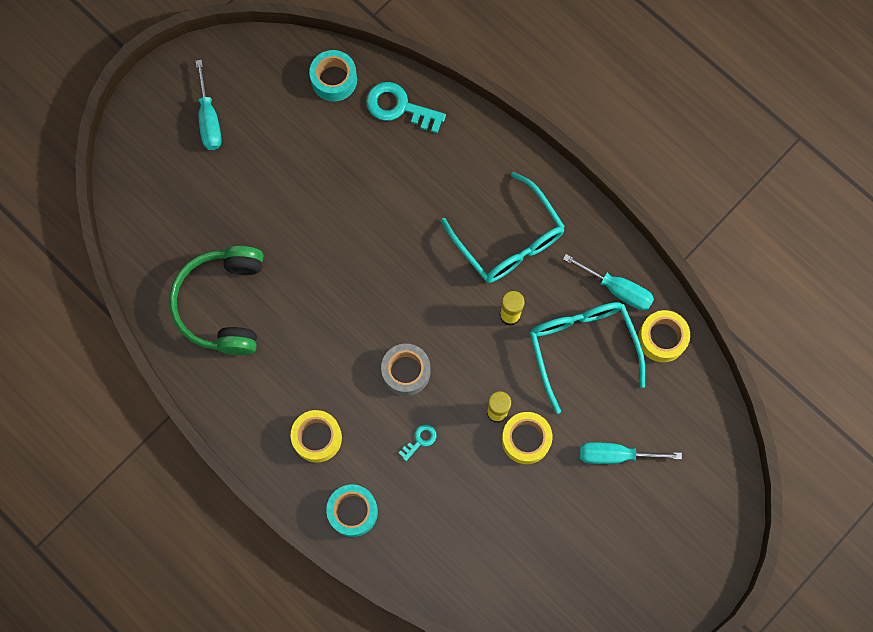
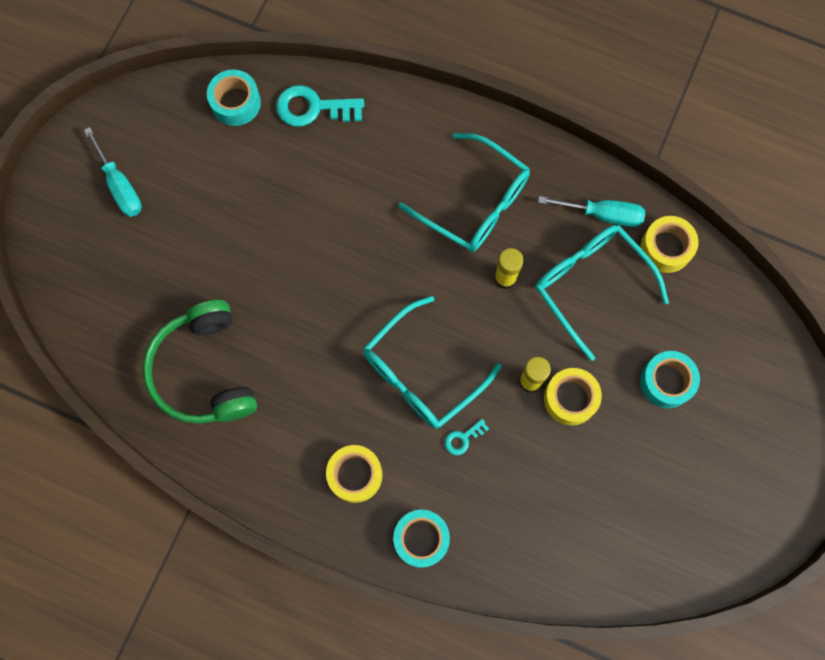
camera: 20 degrees left, 0 degrees up
grey tape [381,344,430,396] -> turquoise glasses [363,296,501,429]
turquoise key [399,424,437,461] -> turquoise key turned 150 degrees counterclockwise [445,419,489,455]
turquoise screwdriver [579,442,682,464] -> turquoise tape [640,351,700,408]

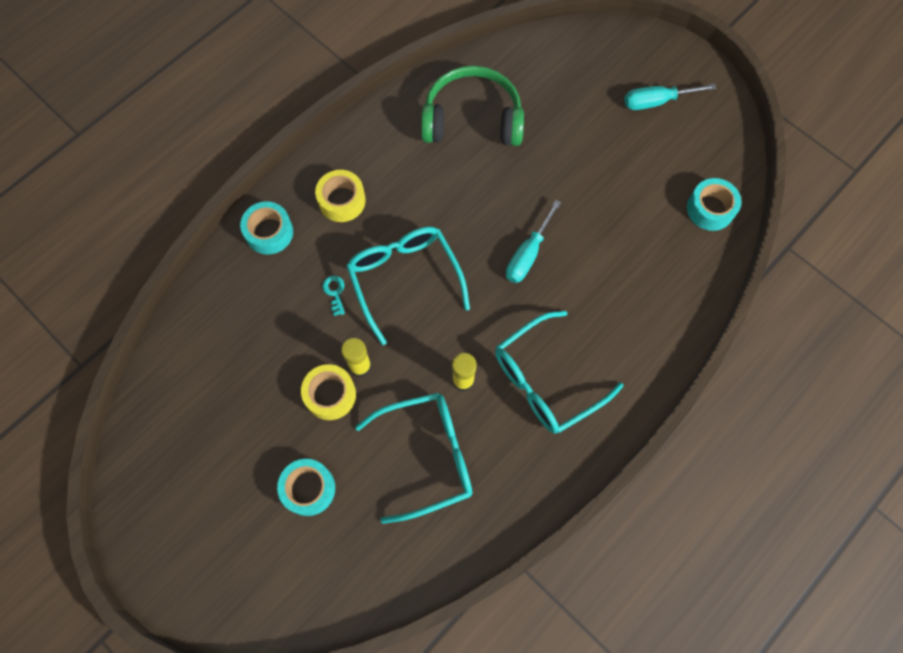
camera: 110 degrees right, 5 degrees down
turquoise key [276,85,364,127] -> none
turquoise screwdriver [538,196,645,227] -> turquoise screwdriver moved to [506,200,561,283]
yellow tape [641,216,698,273] -> none

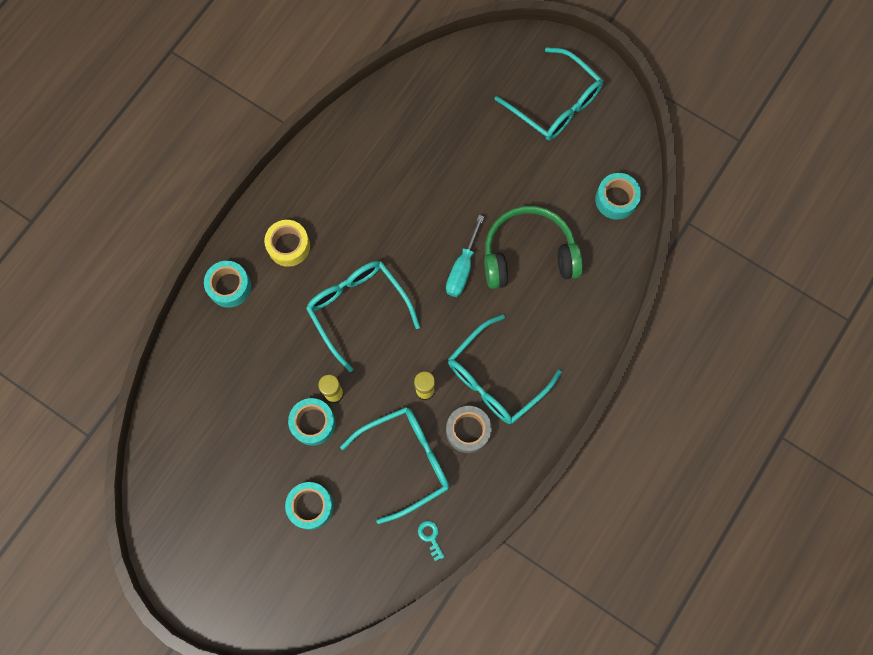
camera: 10 degrees left, 5 degrees up
yellow tape [301,364,356,420] -> turquoise tape [288,398,336,446]
turquoise key [322,276,345,316] -> turquoise key moved to [418,521,445,561]
green headphones [421,66,524,146] -> green headphones moved to [484,206,583,289]
turquoise screwdriver [624,83,717,110] -> turquoise glasses [495,47,603,140]
none -> grey tape [446,406,492,453]

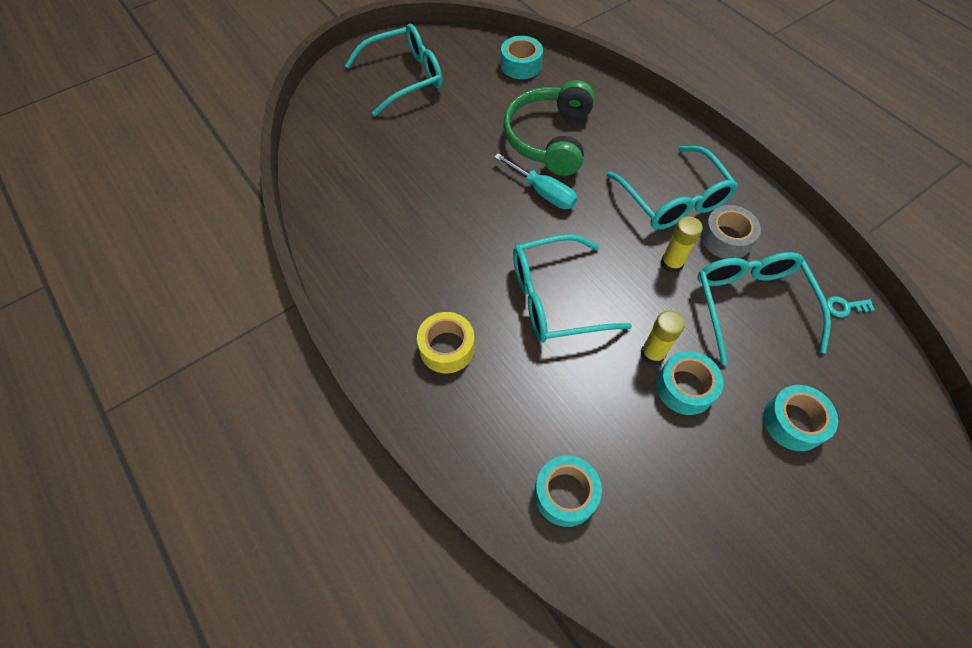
camera: 70 degrees left, 15 degrees down
turquoise tape [204,261,251,308] -> turquoise tape moved to [534,455,602,527]

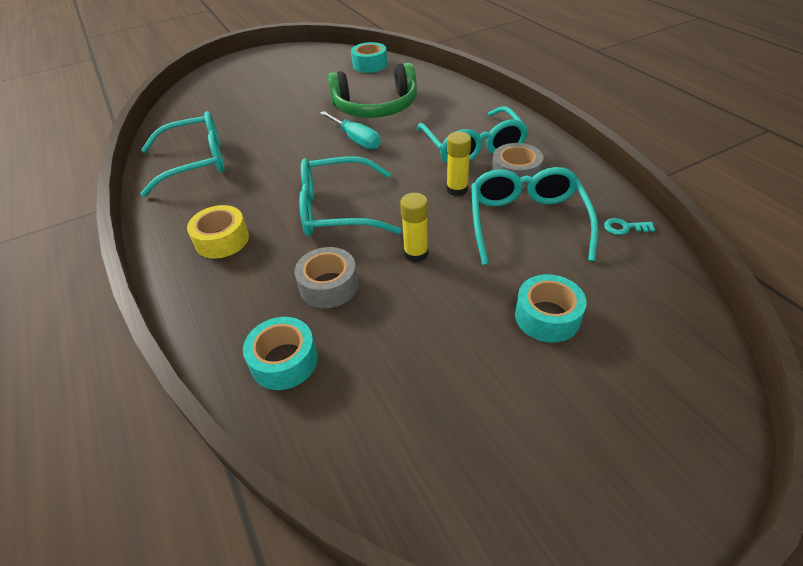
camera: 10 degrees right, 15 degrees down
turquoise glasses [345,24,443,116] -> turquoise glasses moved to [140,111,225,197]
green headphones [503,80,595,176] -> green headphones turned 120 degrees counterclockwise [328,62,417,118]
turquoise tape [656,351,723,415] -> none
none -> grey tape [294,247,358,308]

